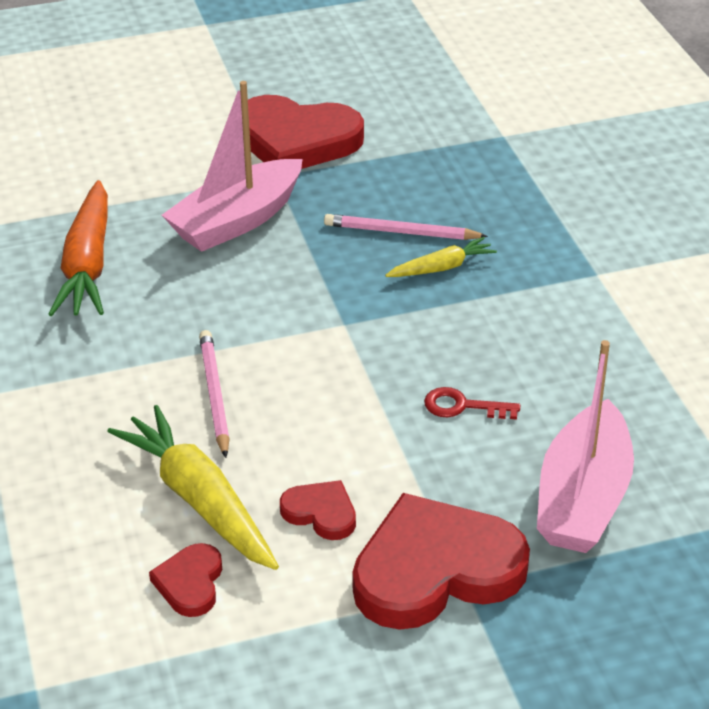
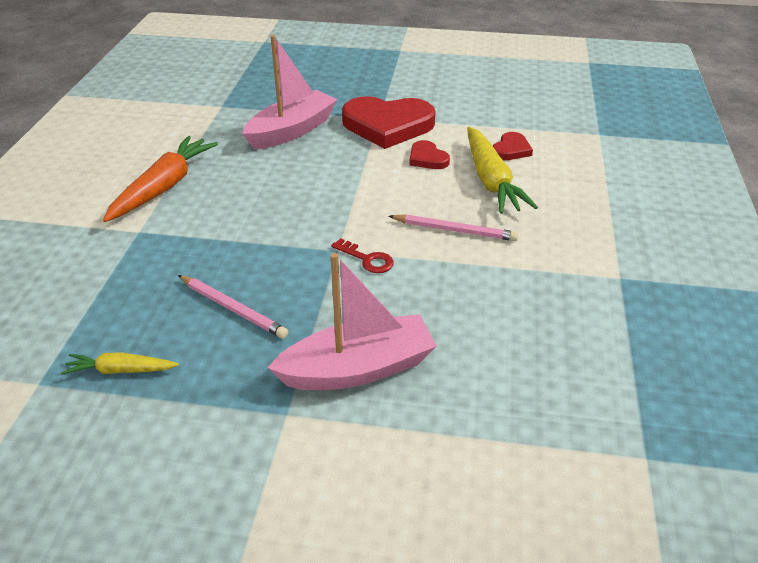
camera: 155 degrees left, 0 degrees up
orange carrot [48,180,108,316] -> orange carrot moved to [103,136,218,222]
pink pencil [199,330,230,458] -> pink pencil turned 90 degrees counterclockwise [389,214,518,241]
red heart [248,95,364,169] -> none
yellow carrot [385,237,497,277] -> yellow carrot moved to [61,353,179,374]
red key [424,387,520,420] -> red key moved to [331,238,394,273]

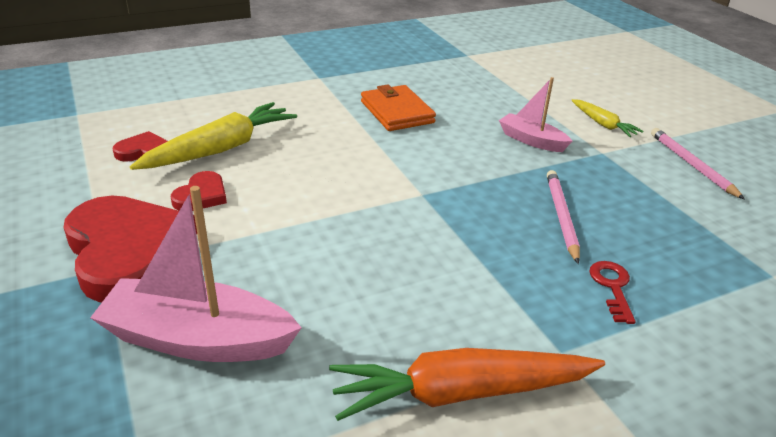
camera: 125 degrees left, 5 degrees down
yellow carrot [61,353,179,374] -> yellow carrot moved to [571,99,644,137]
pink boat [268,253,437,390] -> pink boat [499,77,572,152], size x0.58
red key [331,238,394,273] -> red key moved to [589,261,636,324]
pink pencil [389,214,518,241] -> pink pencil moved to [651,128,745,199]
none -> orange wallet [361,84,436,131]

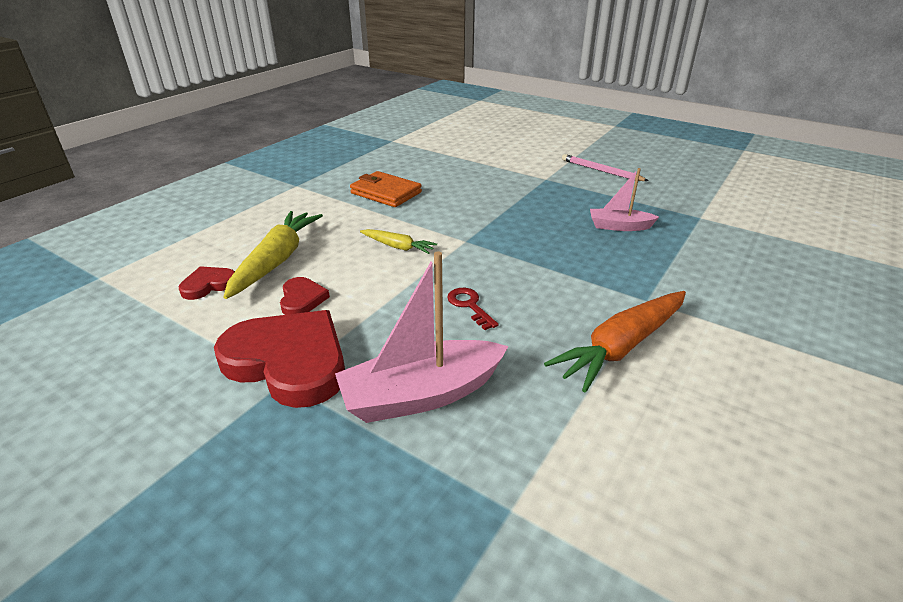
camera: 30 degrees left, 0 degrees up
pink boat [499,77,572,152] -> pink boat moved to [590,168,659,231]
pink pencil [547,170,580,264] -> none
yellow carrot [571,99,644,137] -> yellow carrot moved to [360,229,437,254]
red key [589,261,636,324] -> red key moved to [447,288,499,330]

